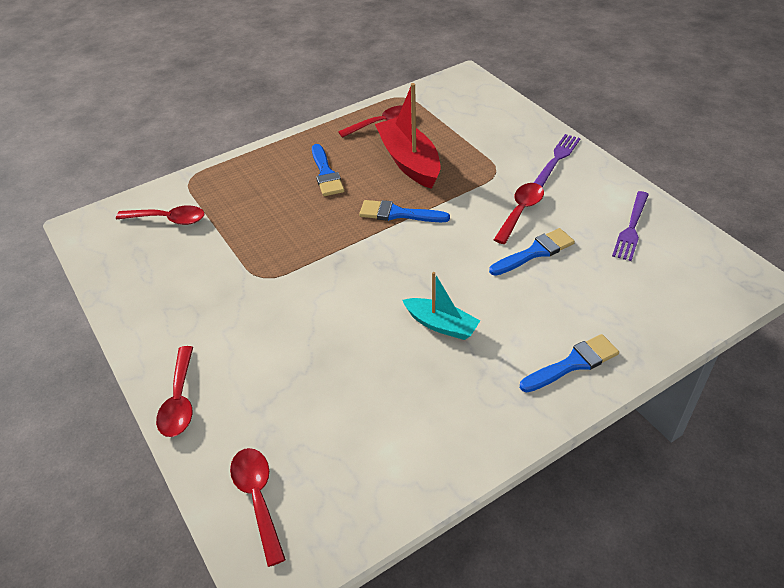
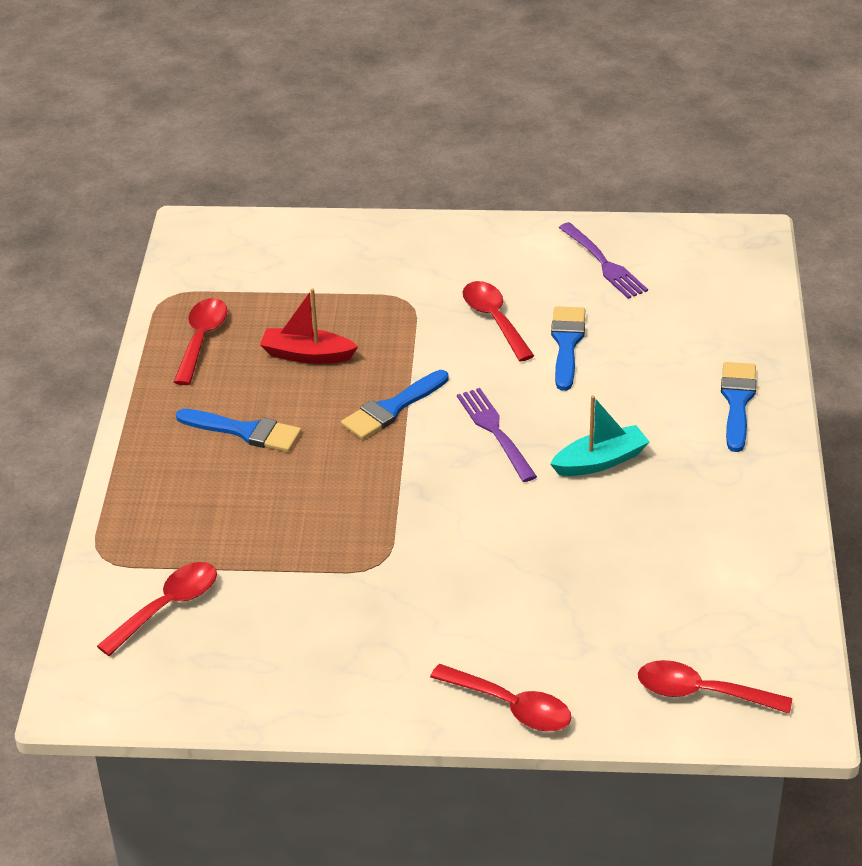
camera: 55 degrees left, 5 degrees down
red boat [375,83,440,189] -> red boat [260,288,358,364], size x0.60
purple fork [534,134,580,187] -> purple fork moved to [457,388,537,482]

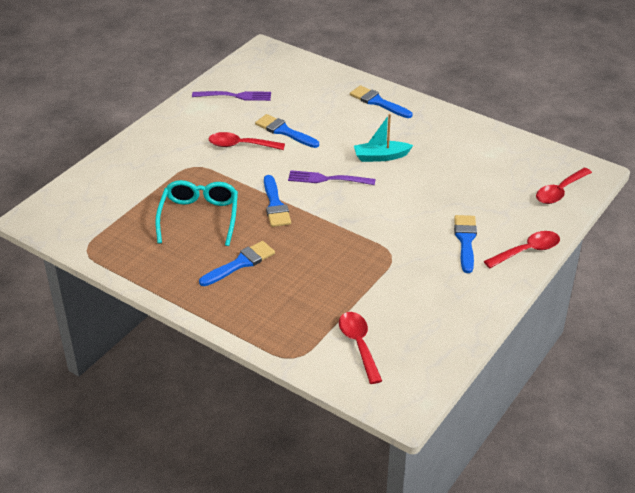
camera: 60 degrees left, 0 degrees up
red spoon [174,298,228,385] -> none
red boat [260,288,358,364] -> turquoise glasses [155,180,238,246]
turquoise boat [550,396,650,476] -> turquoise boat turned 105 degrees counterclockwise [354,114,413,162]
none -> blue brush [454,215,477,273]

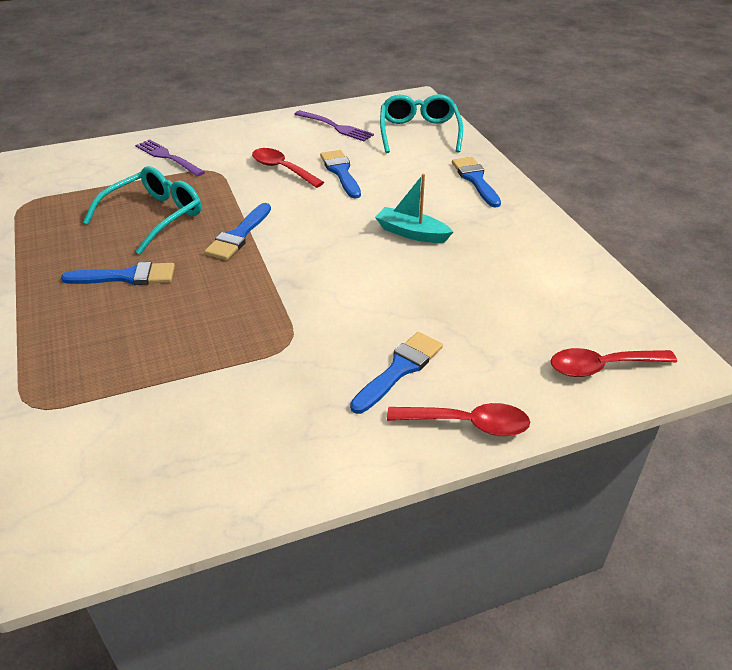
camera: 35 degrees right, 0 degrees up
purple fork [288,170,375,185] -> purple fork moved to [135,139,205,177]
red spoon [339,312,382,384] -> none
none -> turquoise glasses [380,94,463,153]

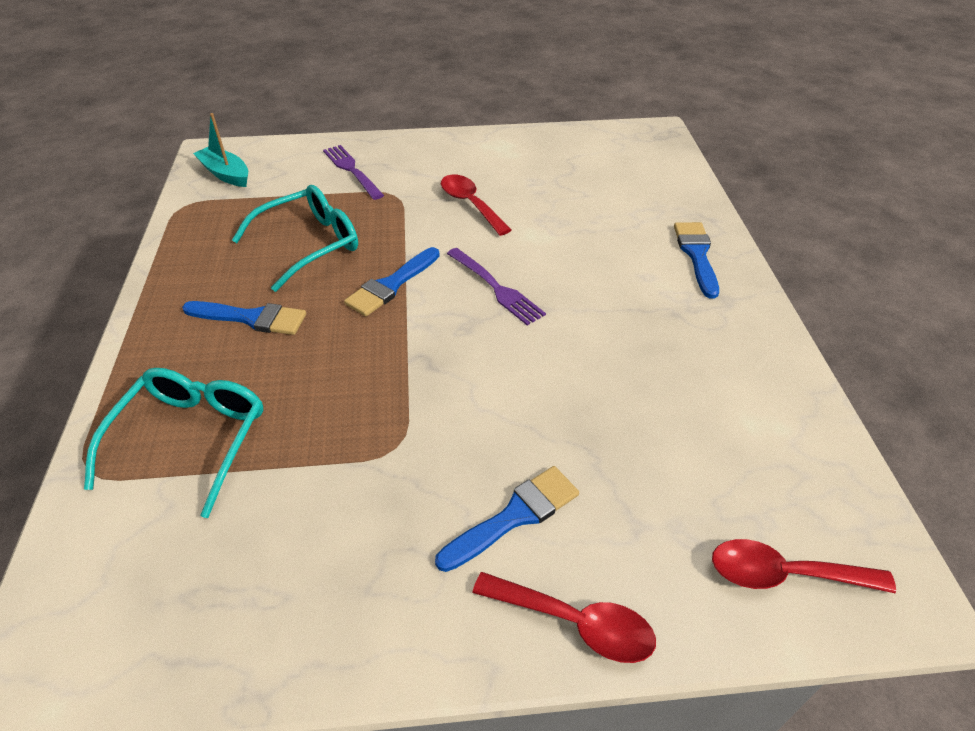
camera: 15 degrees right, 5 degrees up
purple fork [294,110,374,141] -> purple fork moved to [447,248,546,325]
blue brush [320,150,361,199] -> none
turquoise boat [375,174,453,243] -> turquoise boat moved to [193,113,248,187]
turquoise glasses [380,94,463,153] -> turquoise glasses moved to [84,368,263,518]

